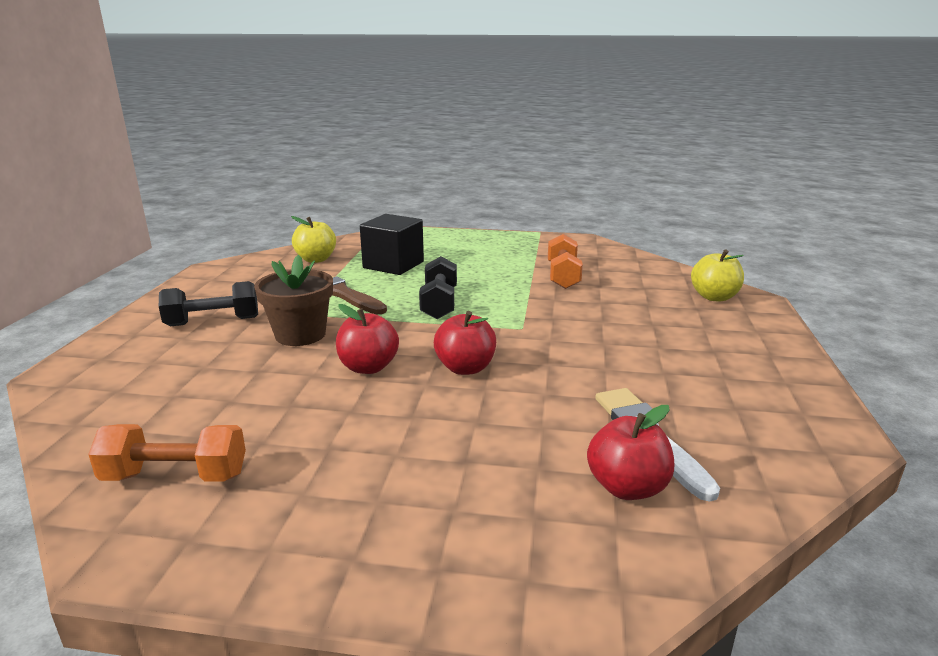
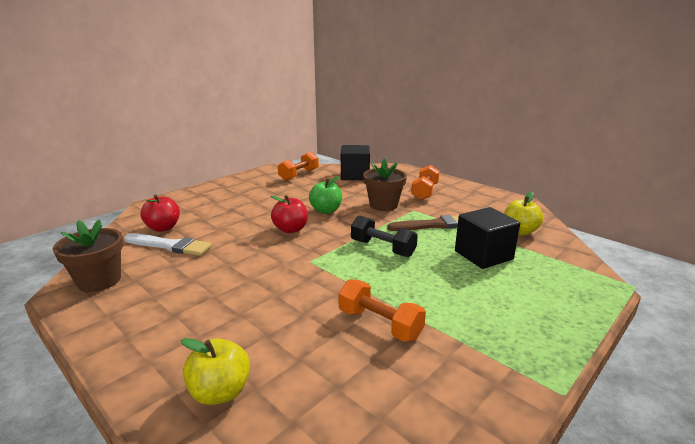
camera: 125 degrees right, 0 degrees up
black dumbbell [159,281,258,326] -> orange dumbbell [411,165,440,200]
red apple [336,304,399,374] -> green apple [309,176,342,214]
none -> brown flower pot [53,220,123,292]
none -> black cube [341,145,370,180]

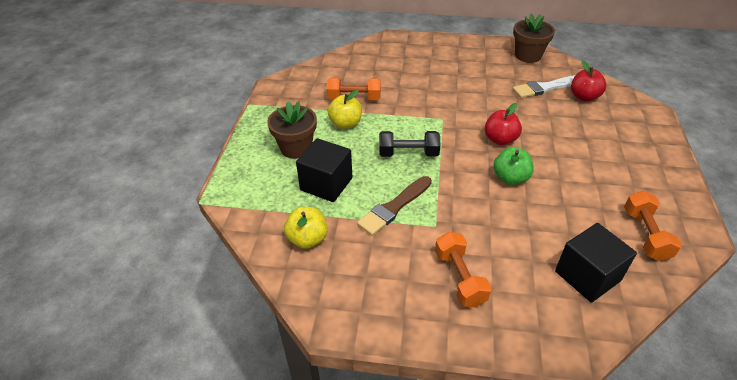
camera: 145 degrees right, 20 degrees up
yellow apple [181,338,250,405] -> yellow apple moved to [327,89,362,129]
brown flower pot [363,158,407,211] -> brown flower pot moved to [267,101,317,159]

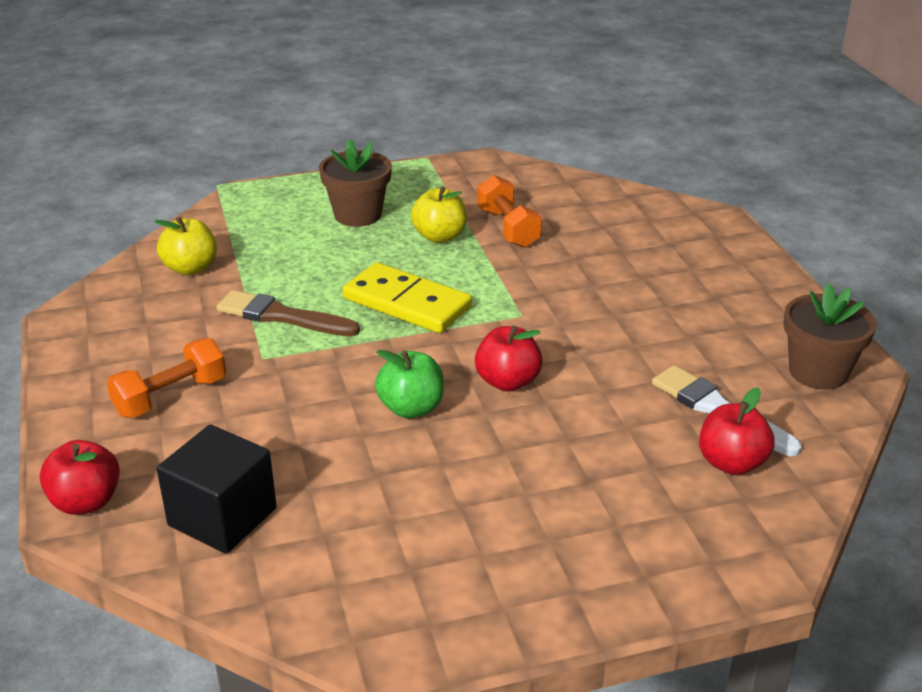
camera: 65 degrees right, 10 degrees down
black cube [296,138,352,202] -> none
black dumbbell [379,131,440,157] -> yellow domino [342,262,472,333]
orange dumbbell [624,190,682,261] -> none
none -> red apple [40,440,120,515]

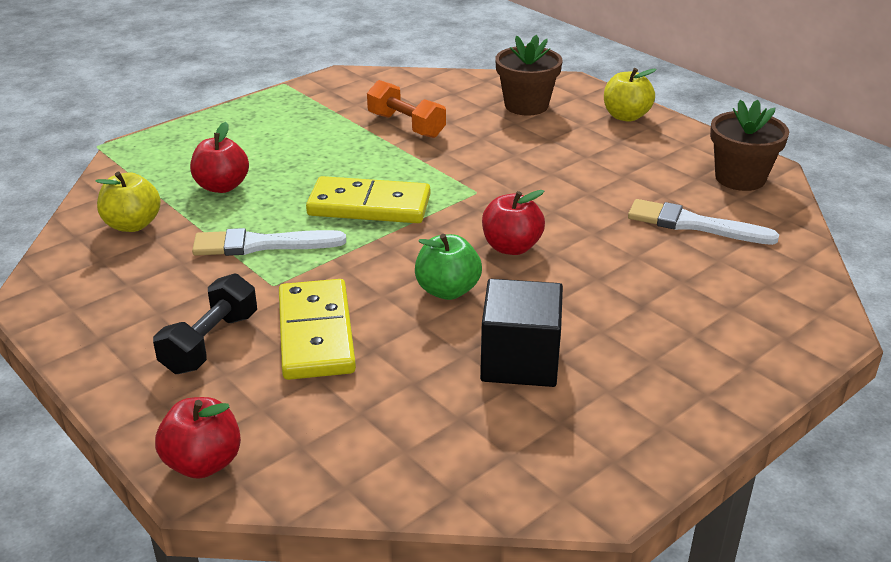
camera: 25 degrees left, 0 degrees up
orange dumbbell [107,338,226,418] -> black dumbbell [153,273,257,374]
black cube [157,424,277,554] -> black cube moved to [480,279,563,387]
brown brush [217,290,360,336] -> white brush [192,228,346,256]
brown flower pot [319,139,392,227] -> brown flower pot moved to [495,35,563,116]
yellow apple [411,186,467,243] -> yellow apple moved to [604,68,657,122]
red apple [699,388,775,475] -> red apple moved to [190,122,249,193]
none -> yellow domino [279,279,356,380]

